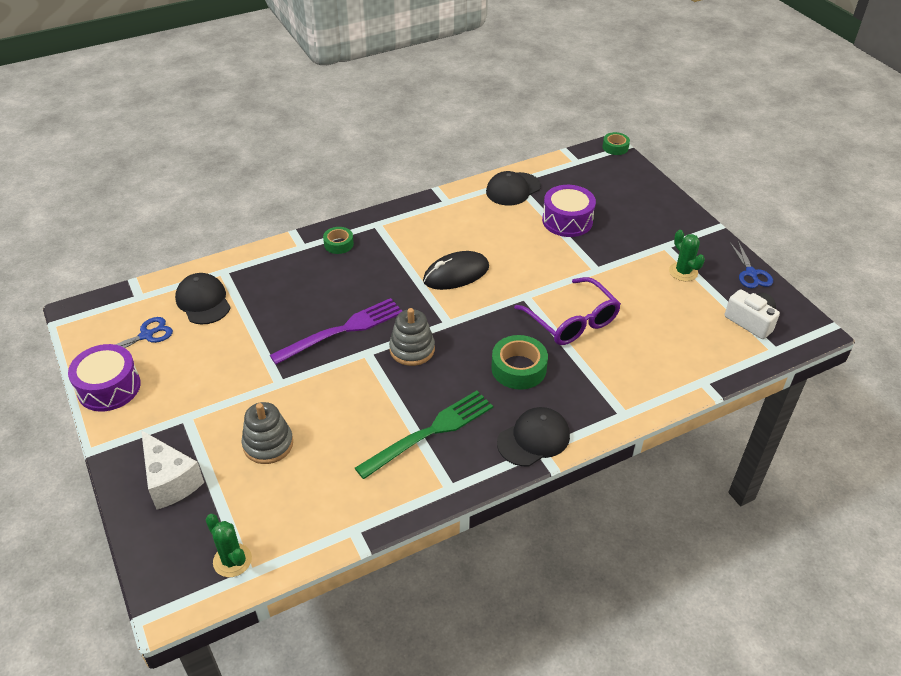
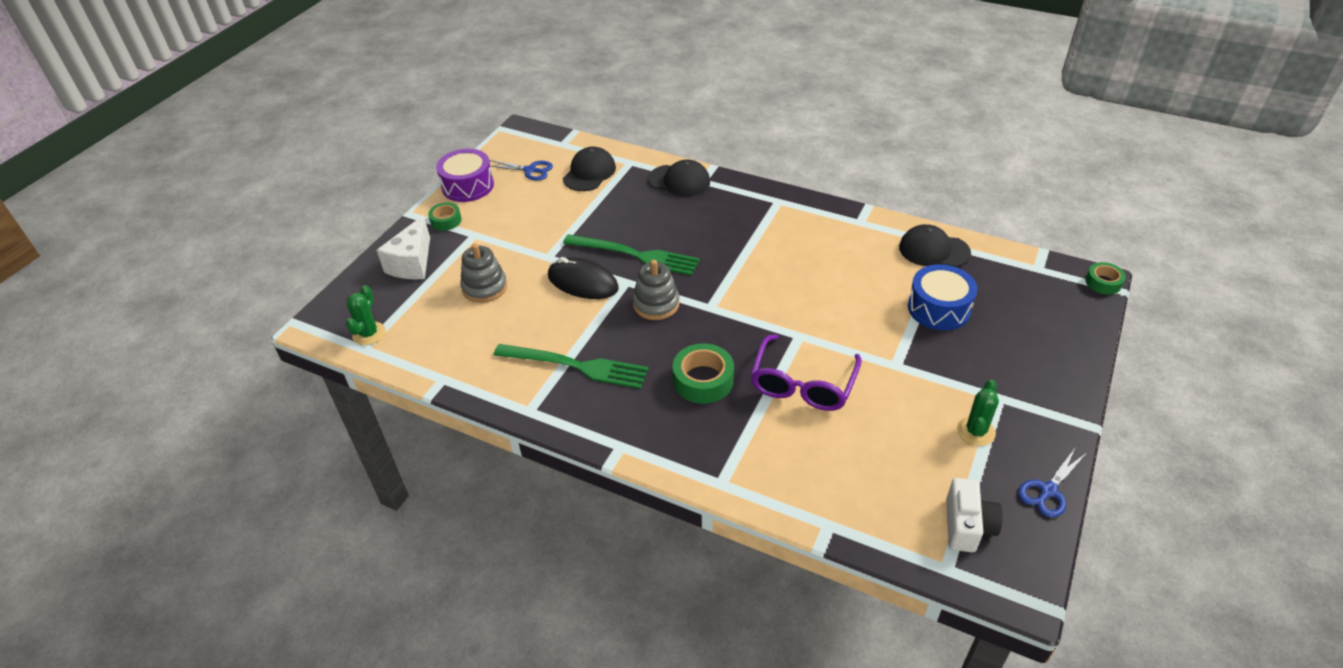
camera: 55 degrees right, 0 degrees up
purple fork [270,298,402,364] -> green fork [563,234,700,276]
green tape [323,227,354,254] -> green tape moved to [428,203,462,231]
black mouse [423,251,489,290] -> black mouse moved to [548,257,619,299]
black cap [497,407,570,466] -> black cap moved to [648,160,710,197]
purple drum [542,185,596,237] -> blue drum [908,264,977,331]

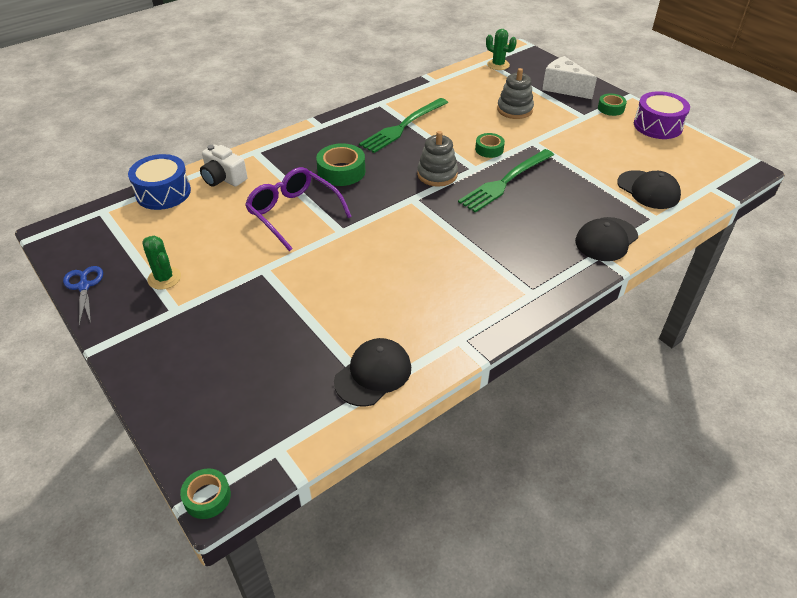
camera: 115 degrees right, 0 degrees up
blue scissors [489,160,553,181] -> none
black mouse [548,257,619,299] -> green tape [475,133,505,158]
blue drum [908,264,977,331] -> blue drum moved to [128,154,191,210]
white camera [946,478,1003,552] -> white camera moved to [200,145,247,187]

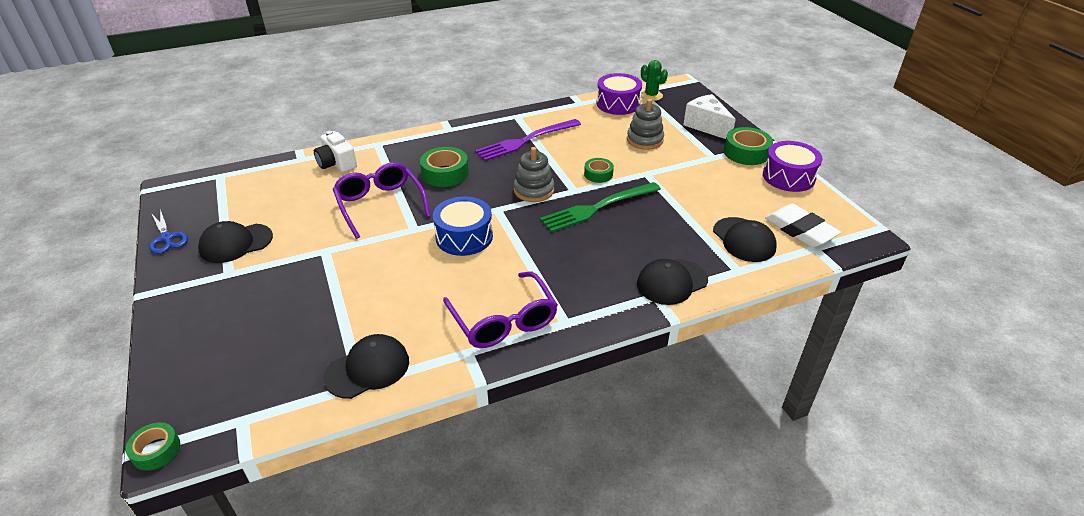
camera: 15 degrees right, 5 degrees down
blue scissors [63,266,103,326] -> blue scissors turned 150 degrees clockwise [149,209,188,254]
blue drum [128,154,191,210] -> blue drum moved to [433,196,493,256]
green cactus [142,236,181,290] -> black cap [198,221,273,263]
green fork [359,98,448,153] -> purple fork [475,119,581,161]
green tape [598,94,627,116] -> green tape [724,127,773,165], size x1.63
none -> purple glasses [443,272,558,348]
none -> purple drum [596,73,642,115]
none -> white eraser [765,204,841,247]

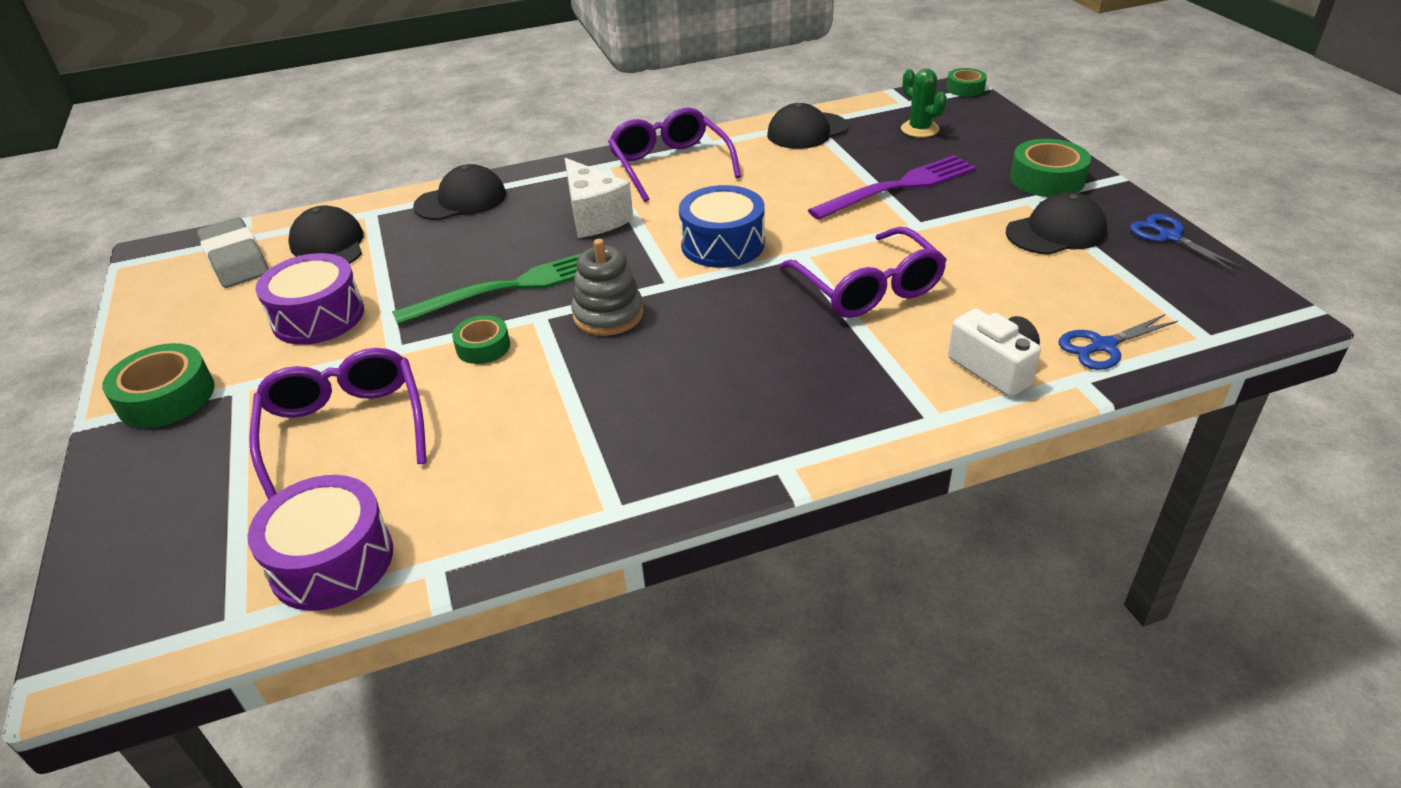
camera: 175 degrees left, 0 degrees up
green tape [420,147,469,187] -> green tape moved to [1010,139,1091,197]
purple fork [475,119,581,161] -> purple fork moved to [808,155,976,220]
grey stacking toy [627,99,664,150] -> purple glasses [249,348,427,500]
green cactus [641,60,668,101] -> green cactus moved to [901,68,947,137]
white cheese [683,94,736,139] -> white cheese moved to [565,158,634,238]
purple drum [763,141,823,192] -> purple drum moved to [255,253,364,345]
white eraser [765,204,841,247] -> grey eraser [197,217,269,288]
none -> blue scissors [1059,314,1178,370]

